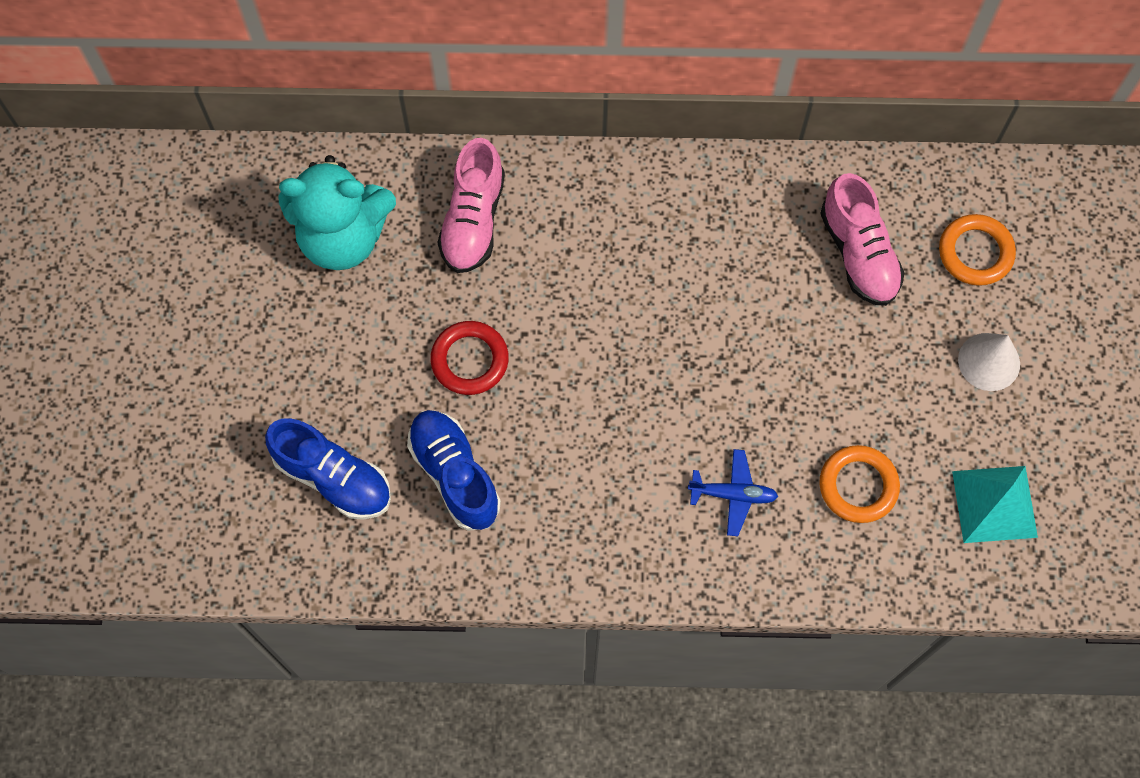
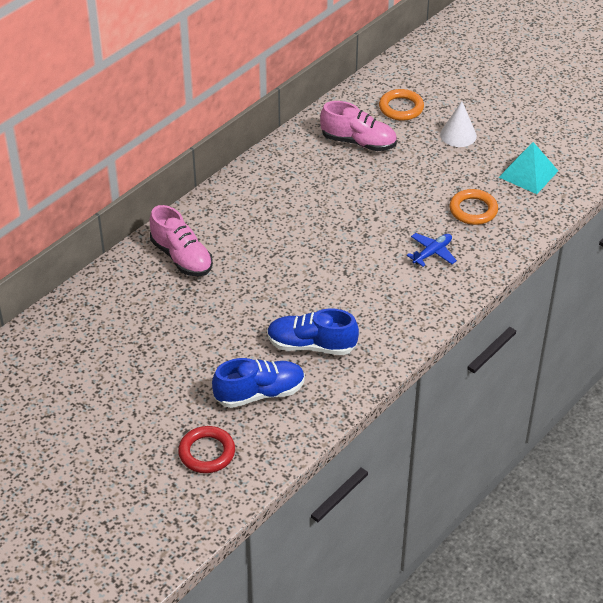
camera: 50 degrees left, 25 degrees down
turquoise teddy bear [278,155,396,270] -> none
red ring [430,321,509,395] -> red ring moved to [178,426,235,473]

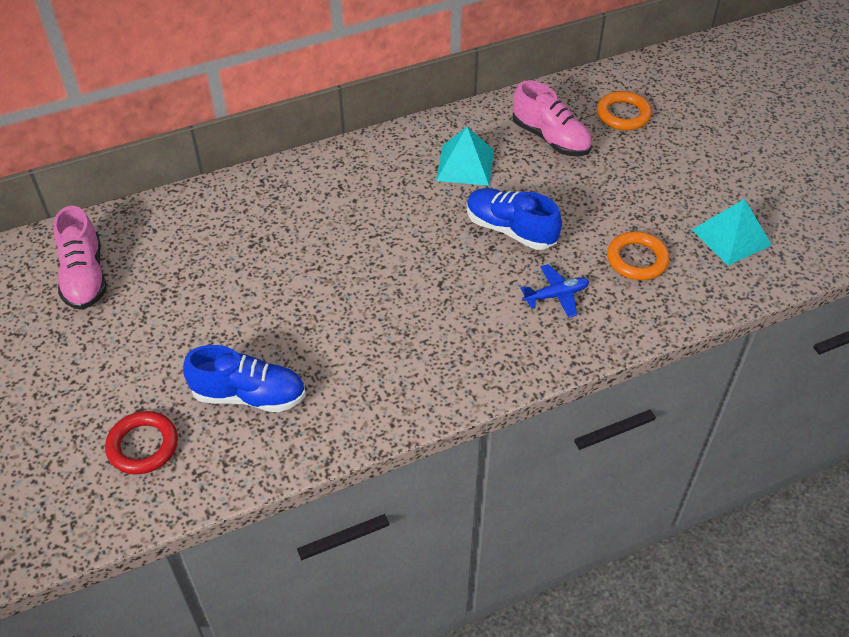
camera: 25 degrees right, 5 degrees up
pink shoe [150,205,213,276] -> pink shoe moved to [54,206,107,310]
blue shoe [267,308,359,355] -> blue shoe moved to [467,188,562,250]
white cone [440,101,477,147] -> none
none -> turquoise pyramid [436,127,494,186]

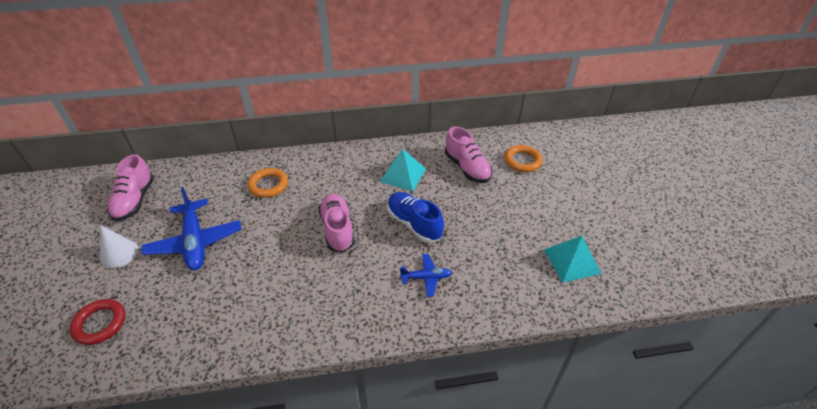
camera: 15 degrees right, 5 degrees down
blue shoe [183,345,306,412] -> none
orange ring [607,231,670,280] -> orange ring moved to [248,168,288,198]
none -> white cone [100,225,139,268]
none -> blue plane [142,187,242,271]
none -> pink shoe [318,194,355,253]

